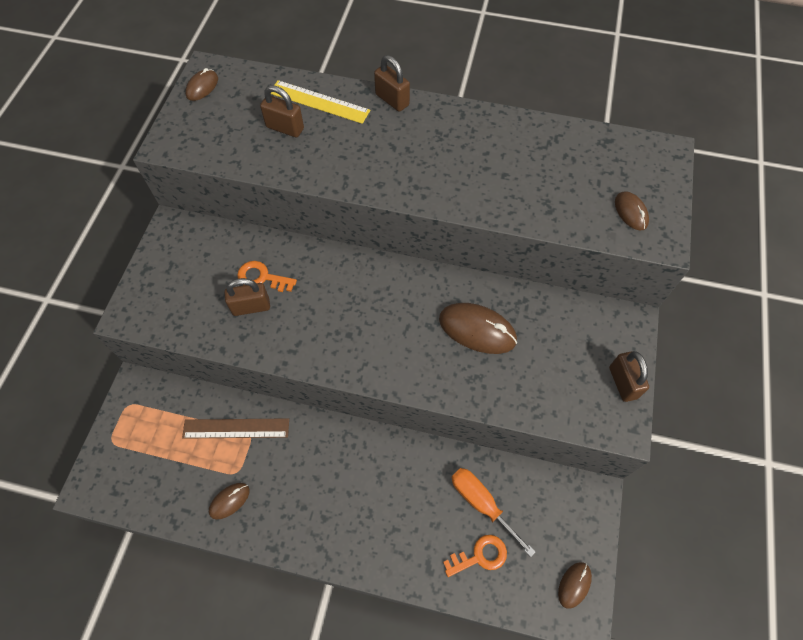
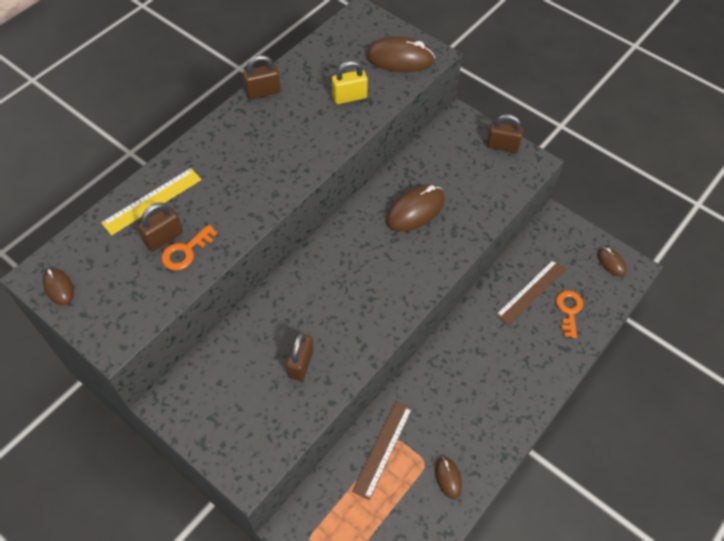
camera: 65 degrees left, 5 degrees down
orange key [237,261,297,292] -> orange key moved to [161,225,217,271]
brown padlock [374,55,410,112] -> brown padlock moved to [243,55,281,99]
orange screwdriver [452,468,535,557] -> brown ruler [496,259,566,326]
brown mouse [615,191,649,230] -> brown mouse [366,36,435,72], size x1.80
none -> yellow padlock [332,60,368,104]

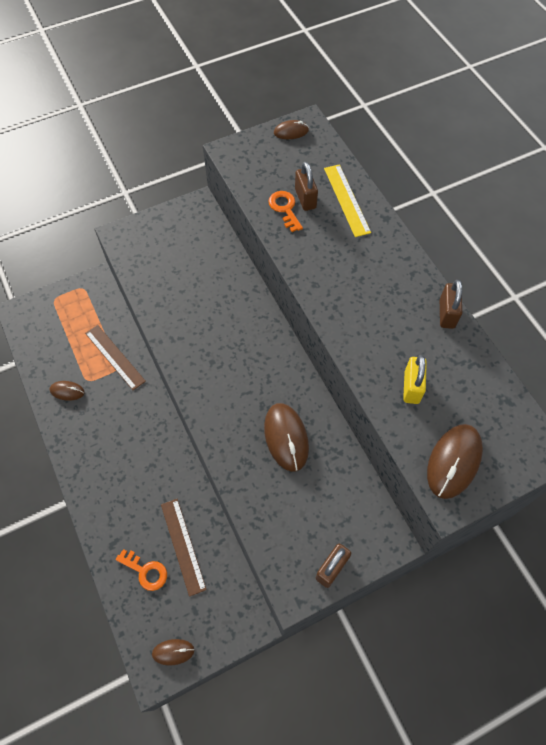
camera: 115 degrees right, 5 degrees up
brown padlock [286,332,314,381] -> none

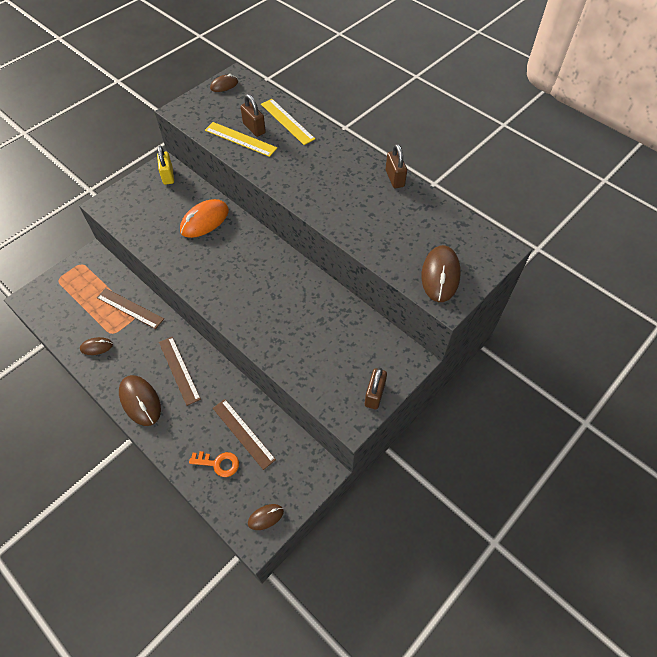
camera: 20 degrees left, 5 degrees down
brown mouse [264,403,309,472] -> brown mouse moved to [119,375,161,426]
orange key [268,191,303,232] -> yellow ruler [205,122,277,157]
yellow padlock [403,355,427,404] -> yellow padlock moved to [157,146,174,185]
none -> brown ruler [159,337,201,406]
none -> orange mouse [180,199,229,238]

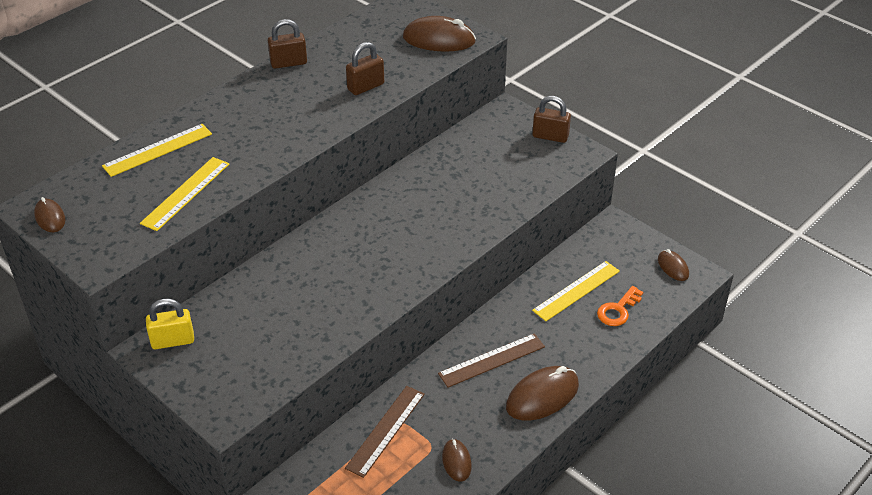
camera: 90 degrees left, 15 degrees down
orange mouse [180,199,229,238] -> none
orange key [189,451,239,477] -> orange key turned 150 degrees counterclockwise [597,286,643,326]
brown ruler [213,399,276,470] -> yellow ruler [532,261,620,321]
brown padlock [241,94,266,137] -> brown padlock moved to [346,42,384,95]

